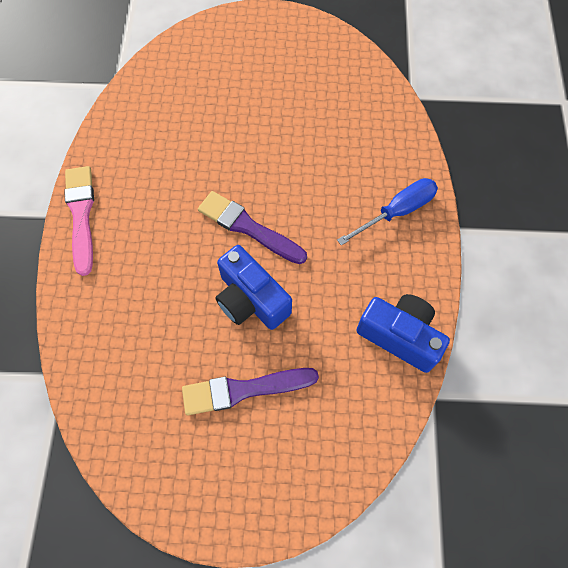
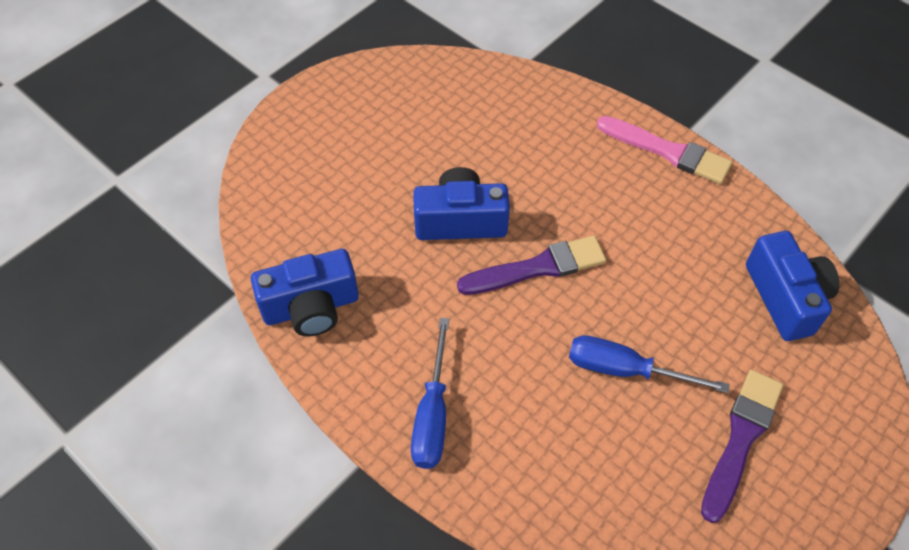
camera: 130 degrees right, 10 degrees down
purple brush [182,368,319,415] -> purple brush moved to [701,370,783,523]
none -> blue screwdriver [569,335,730,393]
none -> blue camera [746,231,839,341]

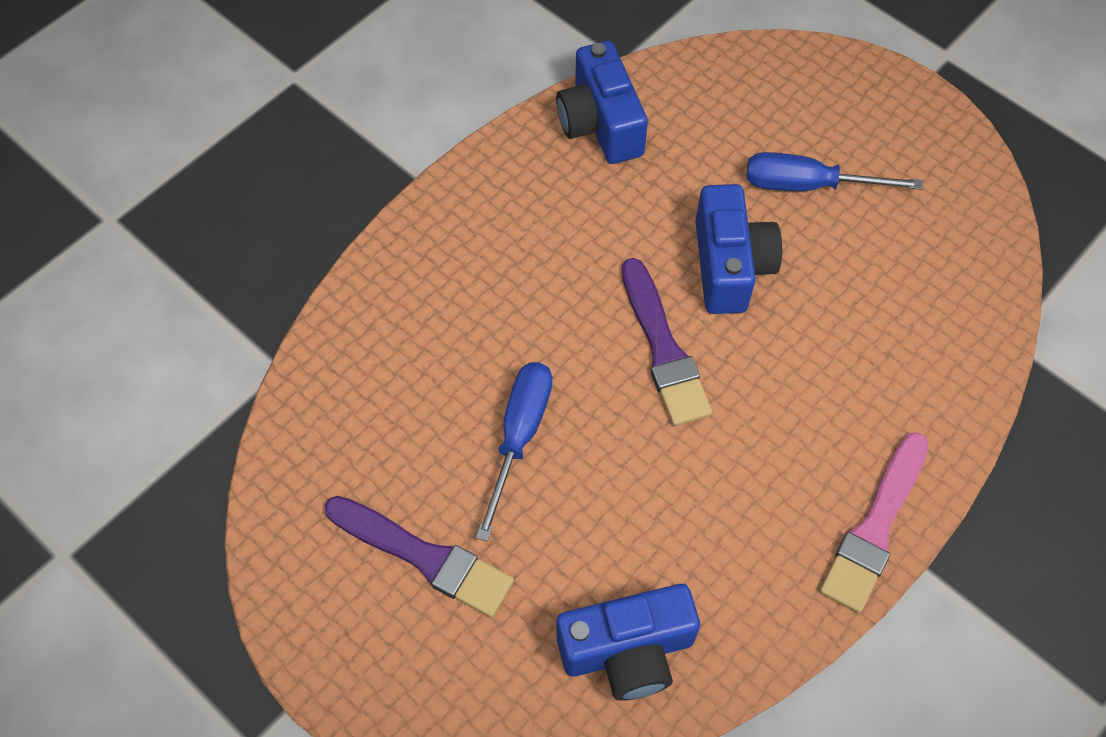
camera: 90 degrees right, 5 degrees up
blue screwdriver [411,318,449,469] -> blue screwdriver moved to [747,152,923,191]

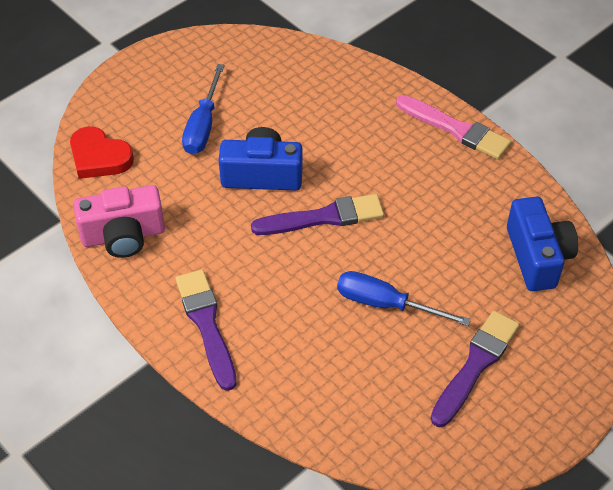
camera: 85 degrees left, 10 degrees down
blue camera [556,41,648,164] -> pink camera [73,185,165,258]
none -> red heart [70,126,134,179]
none -> purple brush [175,269,237,391]

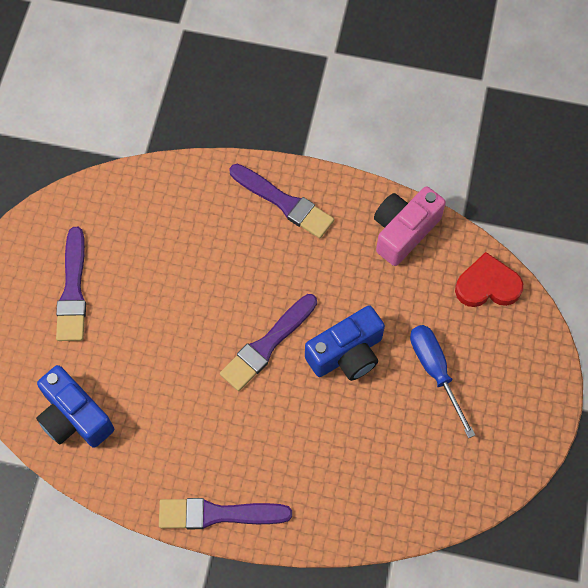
camera: 145 degrees right, 15 degrees up
blue screwdriver [337,271,471,326] -> none
pink brush [396,95,511,160] -> purple brush [159,498,292,529]

